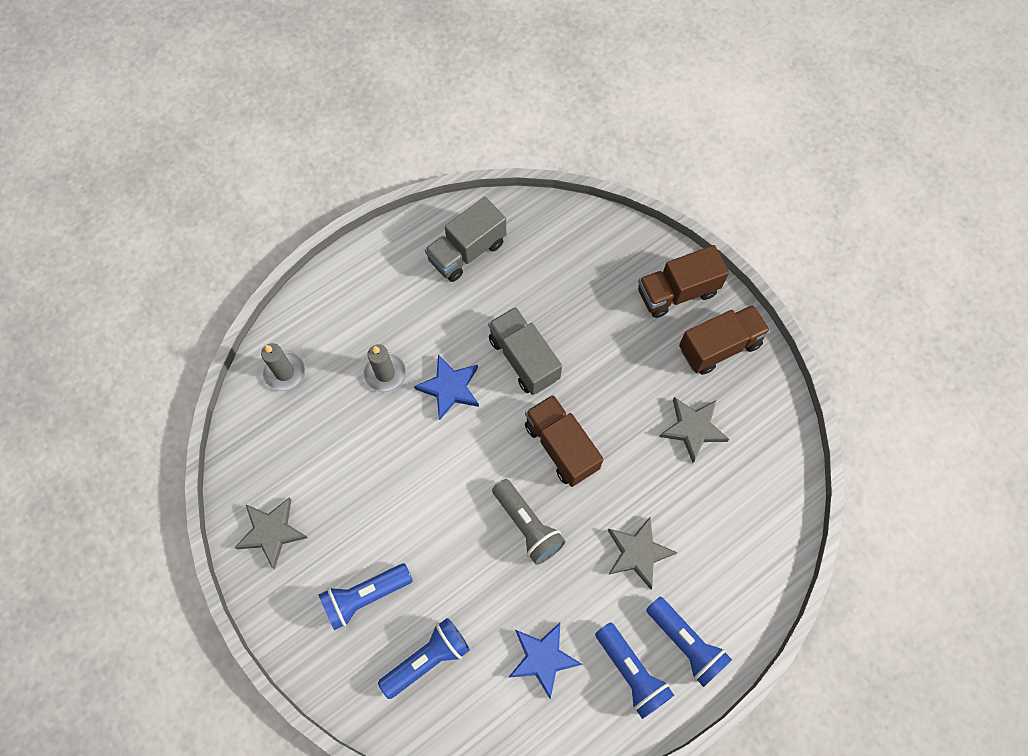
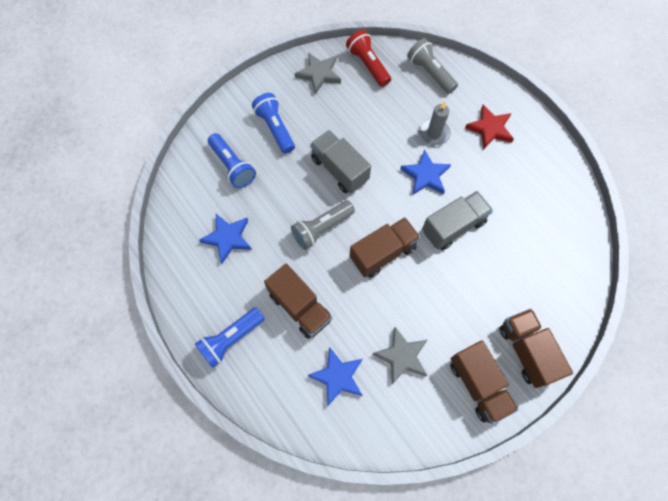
camera: 90 degrees right, 0 degrees up
grey candle [261,343,305,391] -> grey flashlight [407,38,458,94]
grey truck [425,197,506,282] -> grey truck moved to [310,130,371,193]
blue flashlight [595,622,674,719] -> none
grey star [608,517,677,589] -> brown truck [264,263,332,339]
none -> blue star [308,347,363,406]
none -> red flashlight [346,30,391,87]
none -> red star [465,105,514,149]

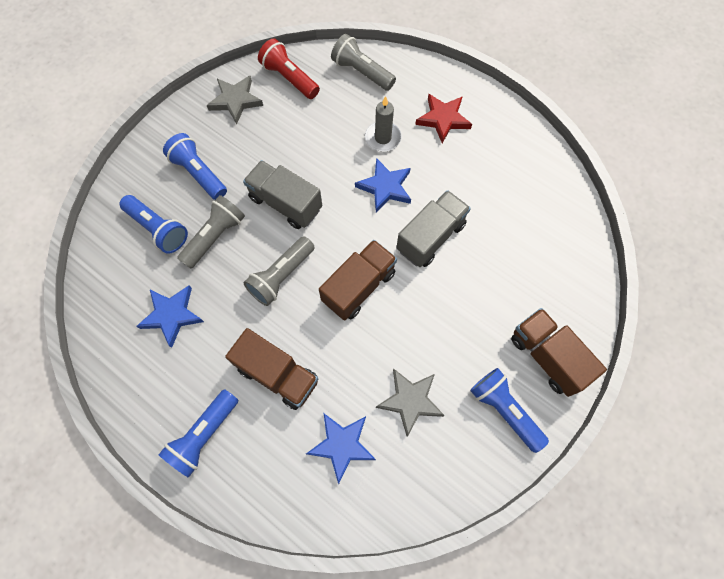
camera: 15 degrees left, 0 degrees up
brown truck [450,340,518,424] -> blue flashlight [470,368,549,453]
none -> grey flashlight [177,195,245,269]

